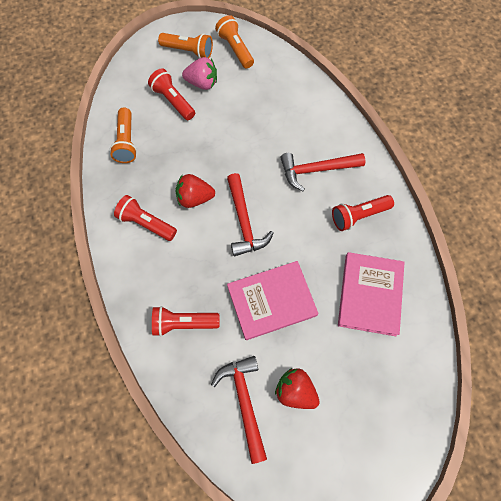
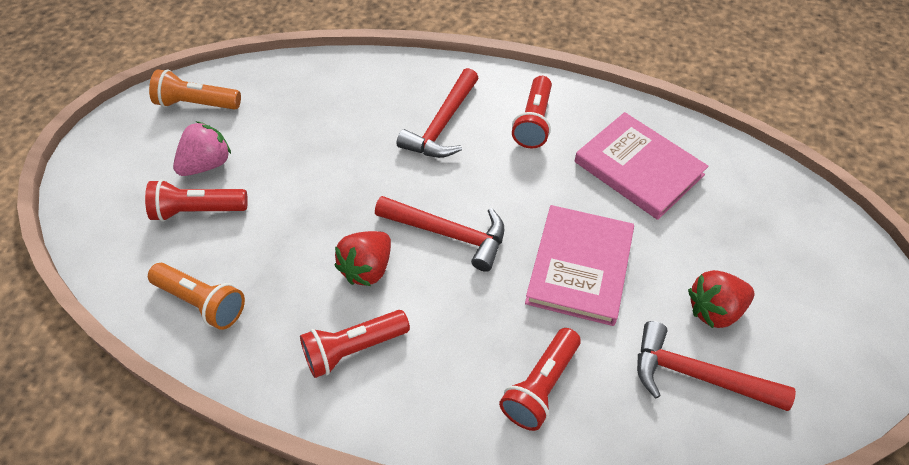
camera: 55 degrees left, 15 degrees down
orange flashlight [158,33,213,58] -> none

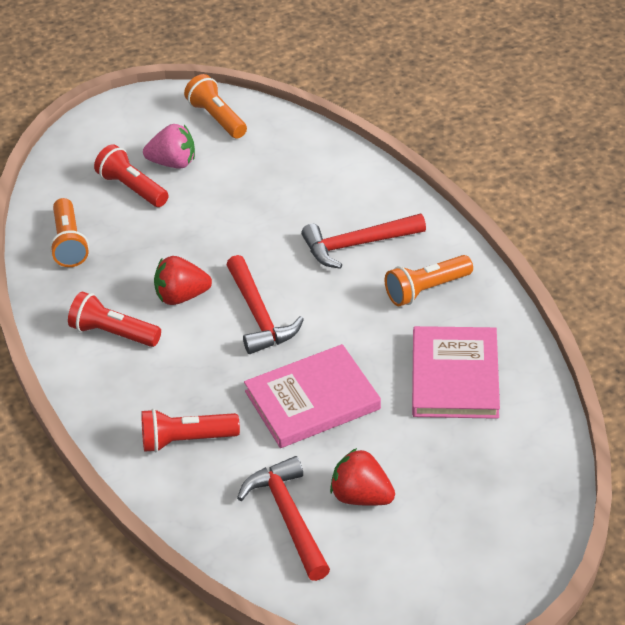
camera: 50 degrees right, 10 degrees down
red flashlight [512,76,552,149] -> orange flashlight [385,255,473,306]

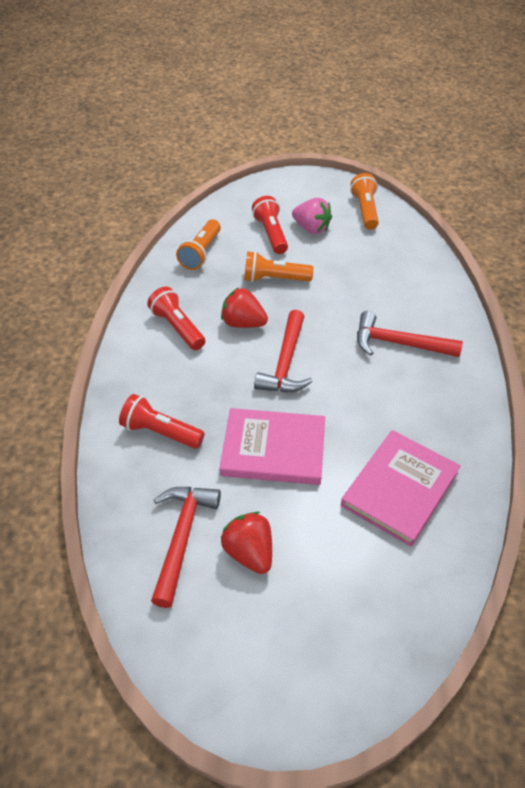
camera: 30 degrees right, 5 degrees up
orange flashlight [385,255,473,306] -> orange flashlight moved to [244,251,314,282]

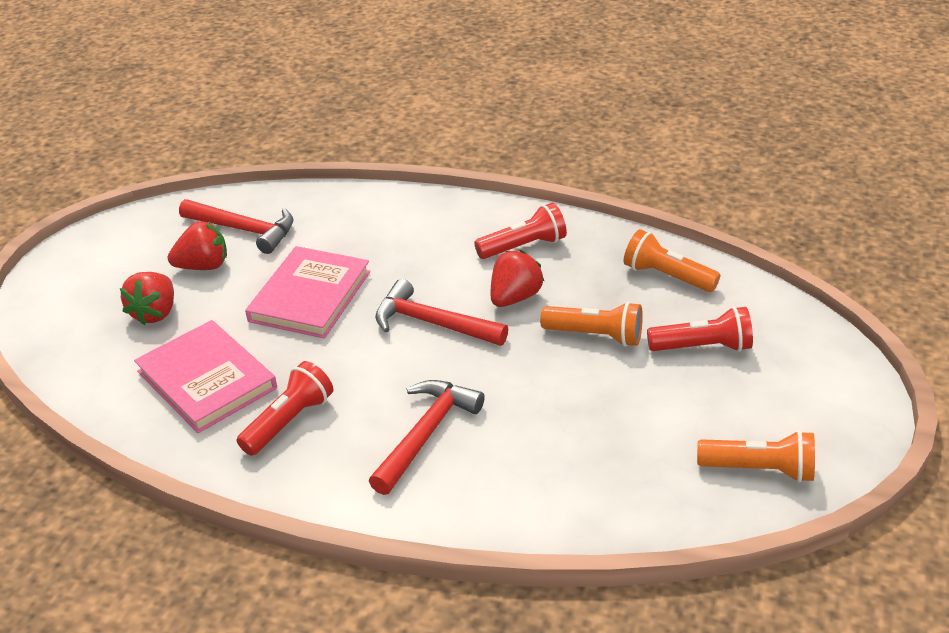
camera: 105 degrees right, 10 degrees down
red flashlight [119,394,205,449] -> red flashlight moved to [236,361,333,456]
orange flashlight [244,251,314,282] -> orange flashlight turned 90 degrees clockwise [540,302,643,347]
pink strawberry [292,198,332,234] -> none
none -> red strawberry [120,272,174,325]

